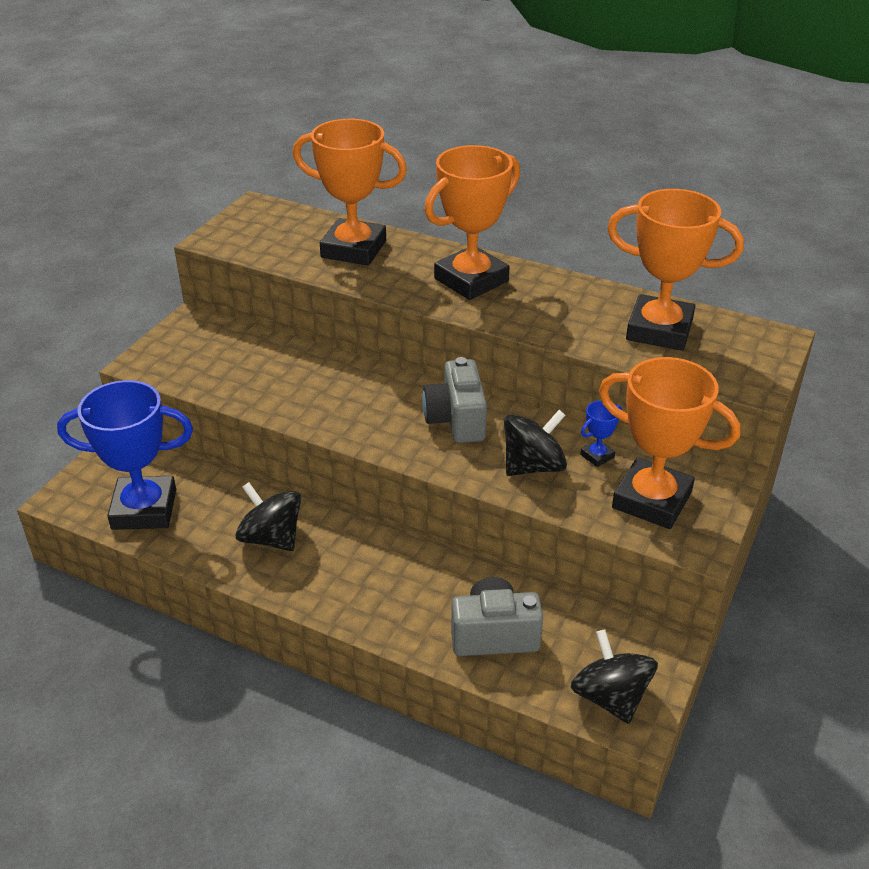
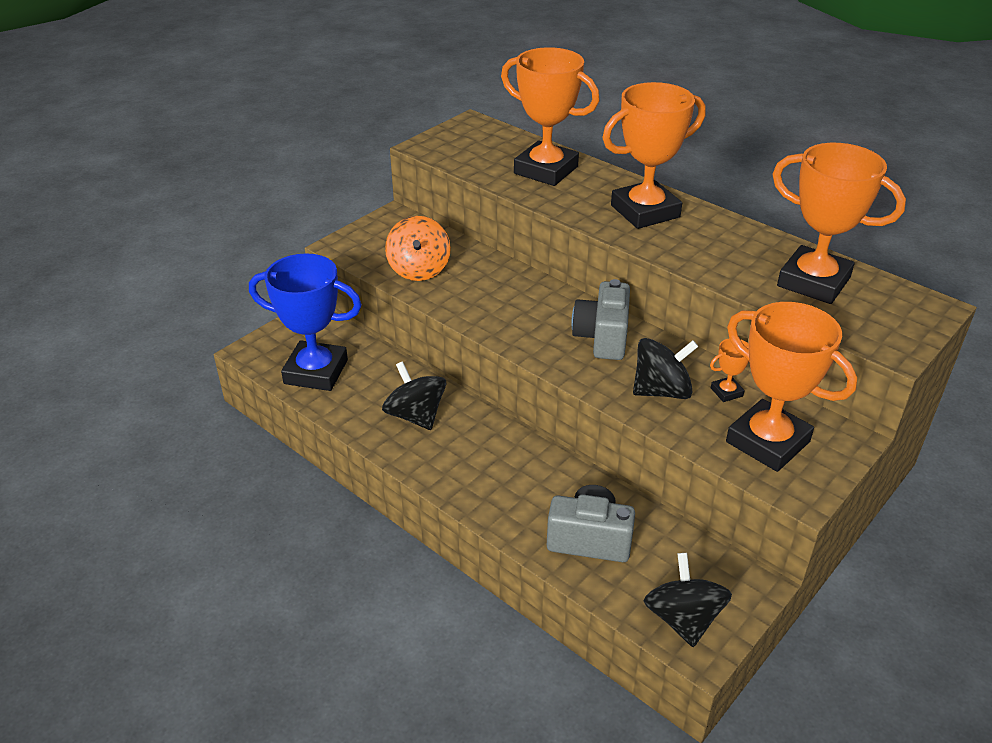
camera: 15 degrees right, 0 degrees up
blue trophy [580,401,622,467] -> orange trophy [710,339,749,402]
none -> orange spinning top [385,216,451,281]

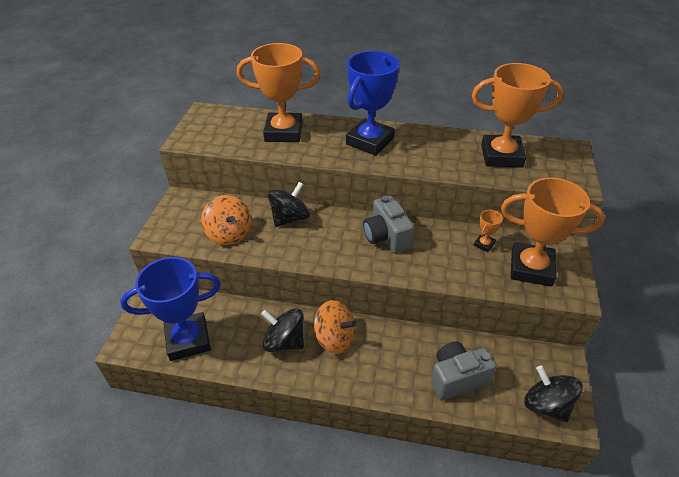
camera: 30 degrees left, 5 degrees up
orange trophy [602,82,705,229] -> blue trophy [346,51,400,156]
black spinning top [633,338,698,399] -> black spinning top moved to [267,182,310,227]
none -> orange spinning top [314,300,356,354]

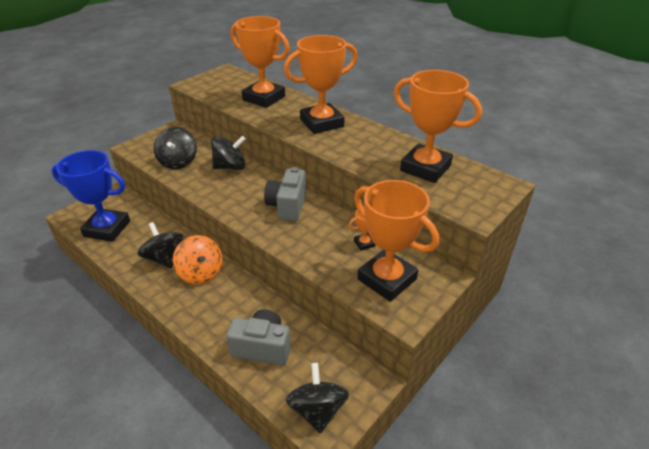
camera: 30 degrees right, 5 degrees down
orange spinning top [201,195,251,245] -> black spinning top [154,127,197,169]
blue trophy [346,51,400,156] -> orange trophy [284,35,358,134]

